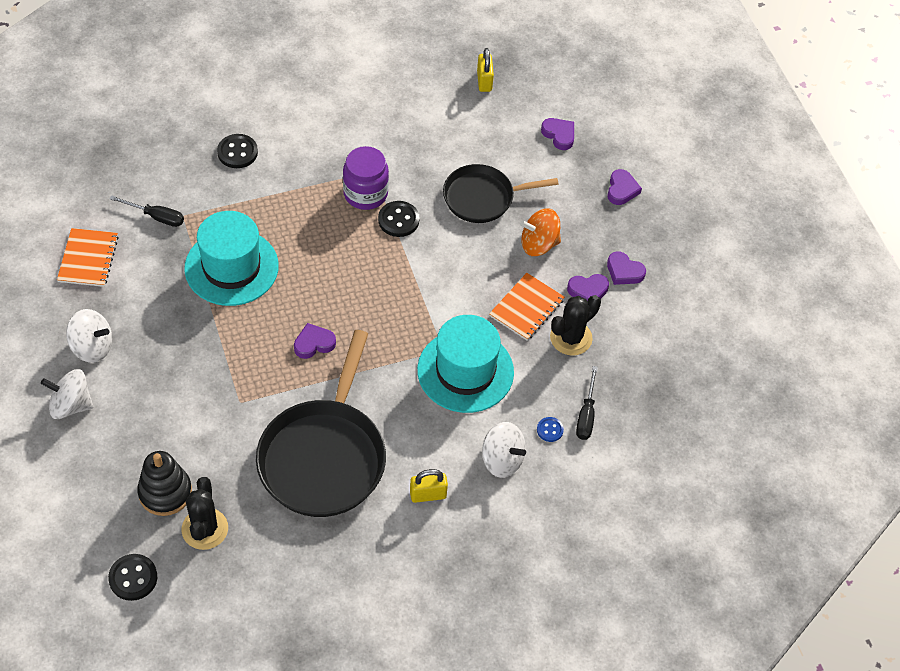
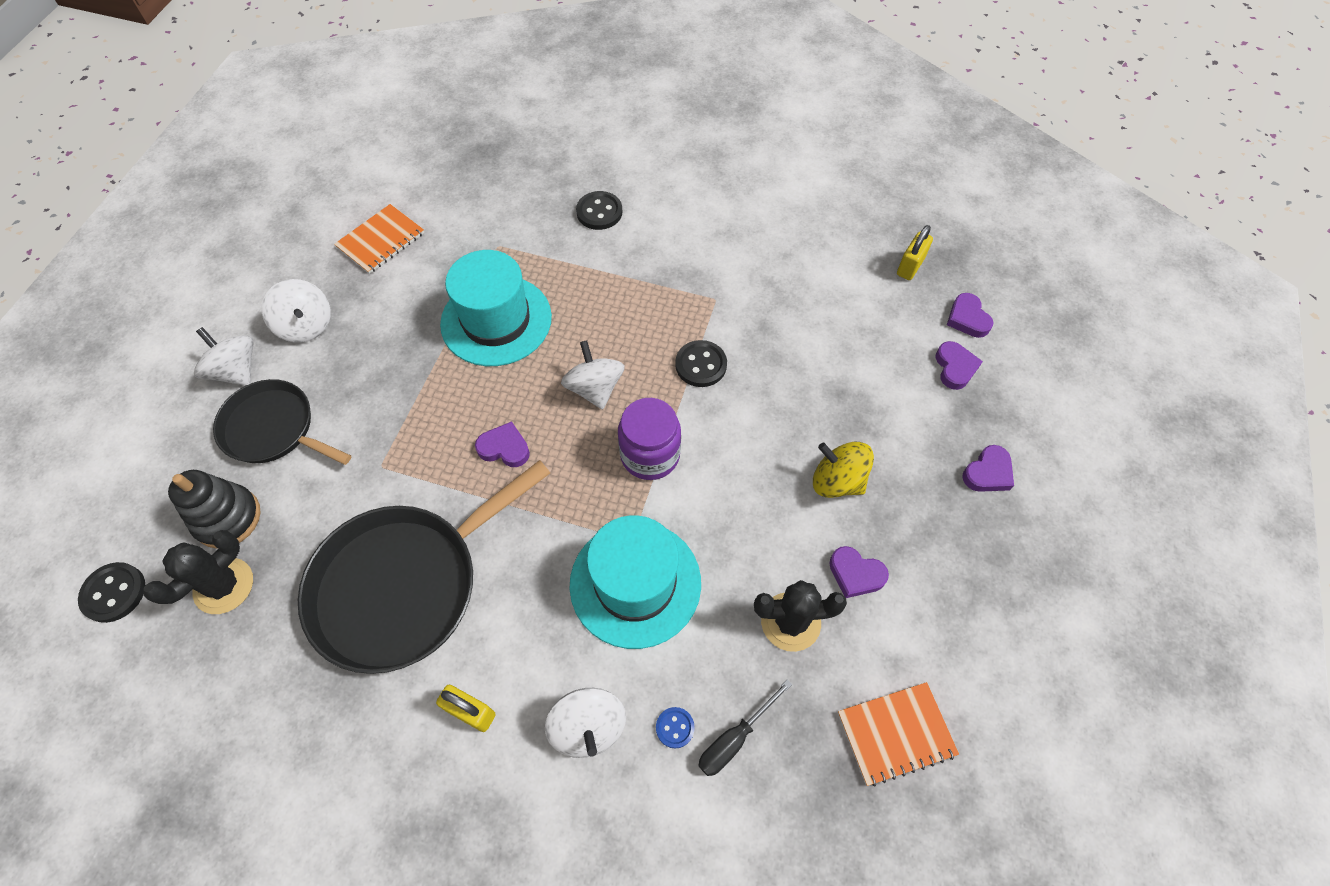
camera: 40 degrees right, 5 degrees up
black screwdriver [109,195,184,227] -> none
purple jar [343,146,389,210] -> purple jar moved to [618,398,681,480]
black pan [443,164,559,223] -> black pan moved to [213,379,351,465]
orange notebook [489,273,565,341] -> orange notebook moved to [838,682,959,787]
orange spinning top [520,208,561,256] -> yellow spinning top [813,442,874,498]
purple heart [607,251,646,285] -> purple heart moved to [947,293,993,338]
none -> white spinning top [561,340,625,409]

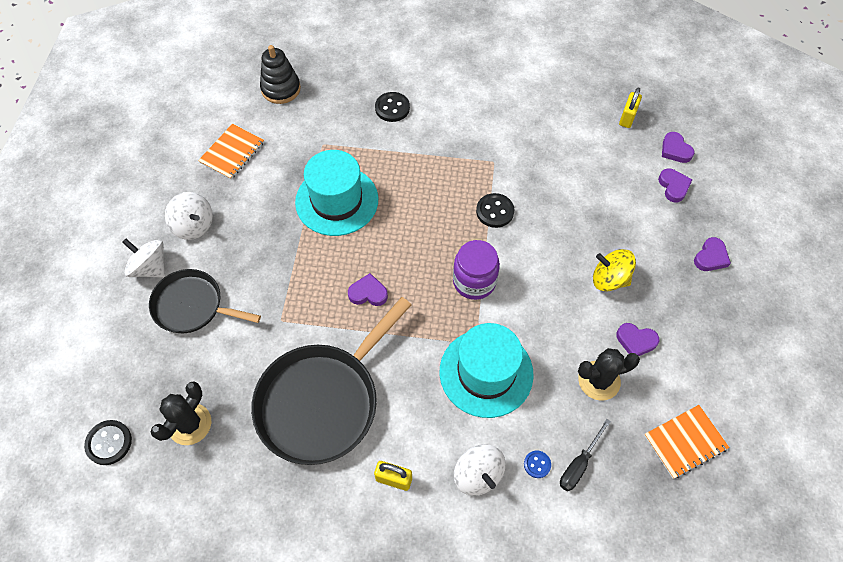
camera: 10 degrees left, 0 degrees up
black stacking toy [168,470,261,548] -> black stacking toy moved to [260,45,301,104]
white spinning top [561,340,625,409] -> none

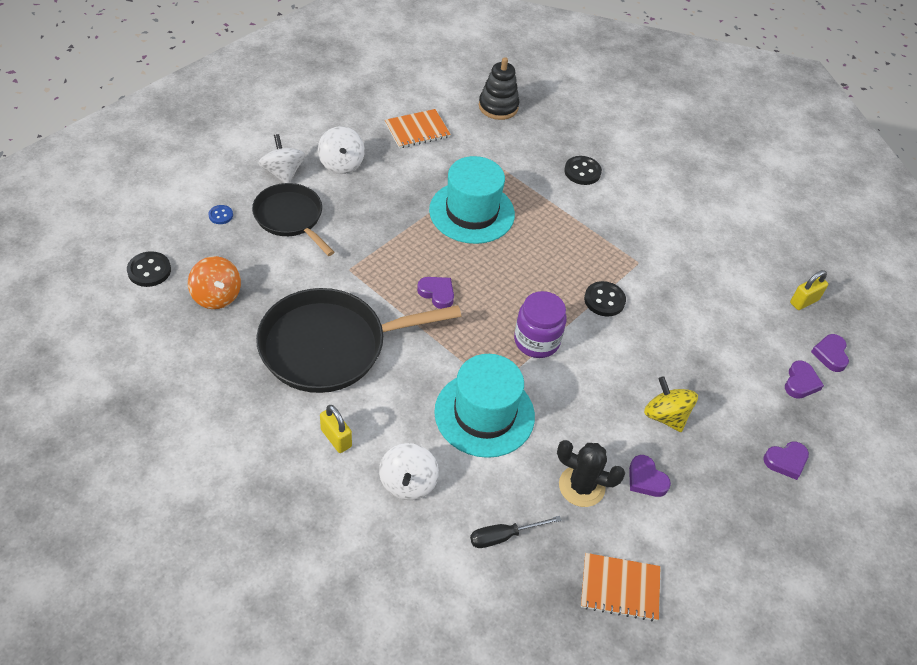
camera: 30 degrees right, 10 degrees down
black cactus [151,381,211,445] -> orange spinning top [188,256,241,309]
blue button [524,451,551,478] -> blue button moved to [208,205,233,224]

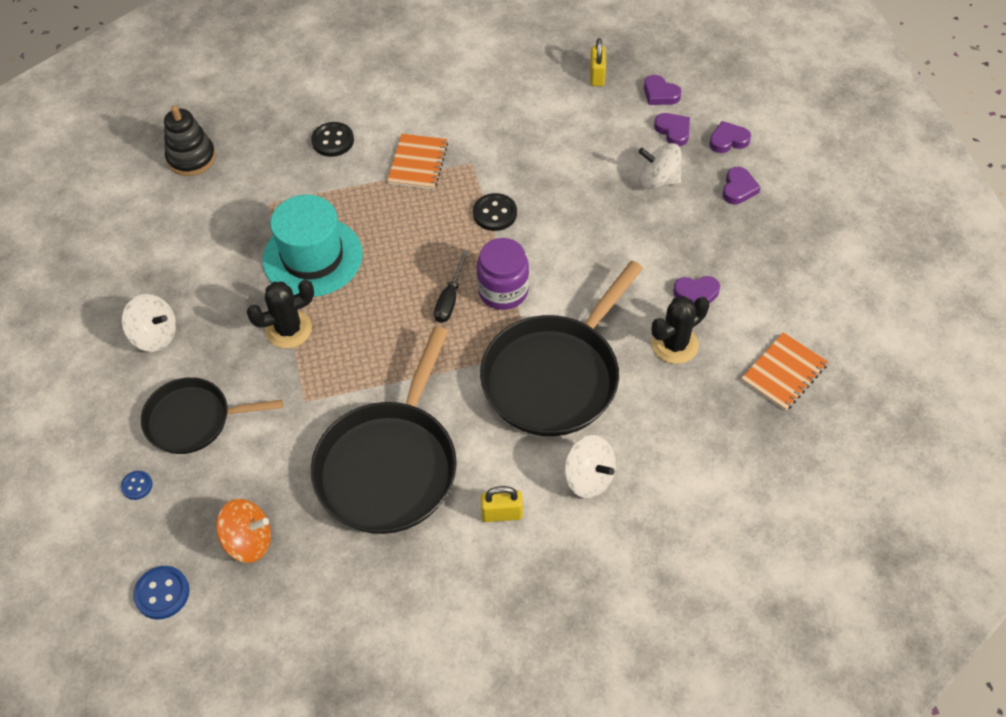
camera: 50 degrees left, 5 degrees up
black button [127,251,171,287] -> blue button [133,566,190,620]
white spinning top [258,134,305,183] -> white spinning top moved to [639,143,681,189]
orange notebook [385,109,451,148] -> orange notebook moved to [387,134,448,189]
purple heart [417,277,454,309] -> purple heart moved to [709,121,751,153]
turquoise hat [434,354,535,458] -> black pan [480,261,643,436]
black screwdriver [470,516,562,548] -> black screwdriver moved to [434,251,468,323]
yellow spinning top [644,376,698,432] -> none
none -> black cactus [246,280,314,348]

